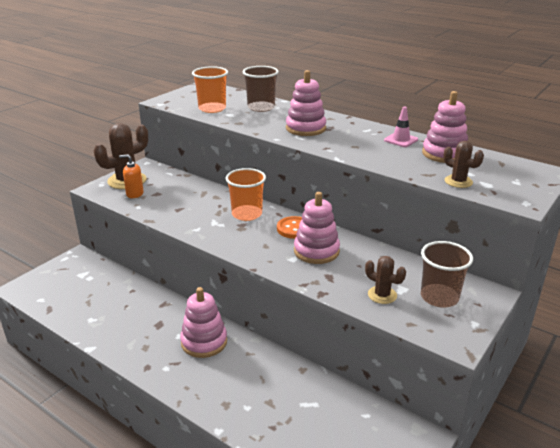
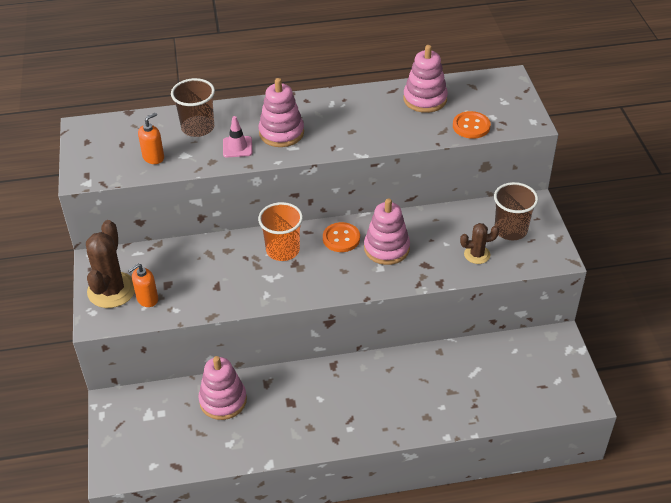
camera: 45 degrees left, 15 degrees up
pink stacking toy [180,287,227,358] -> pink stacking toy moved to [198,356,247,420]
orange cup [192,66,228,113] -> orange soap dispenser [138,113,164,164]
pink traffic cone [384,106,418,147] -> pink traffic cone moved to [223,116,252,157]
brown cactus [443,141,484,188] -> orange button [453,111,491,139]

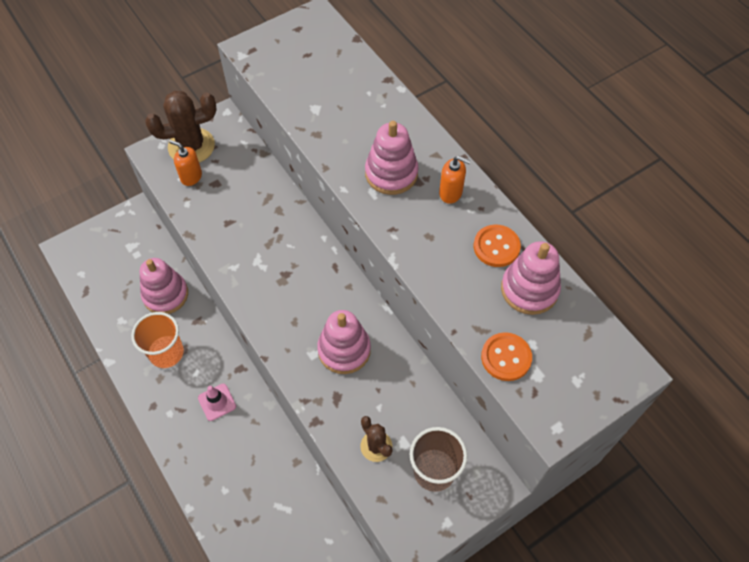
camera: 65 degrees right, 15 degrees up
orange soap dispenser [138,113,164,164] -> orange soap dispenser moved to [439,156,471,204]
brown cup [171,78,215,137] -> none
pink traffic cone [223,116,252,157] -> pink traffic cone moved to [198,384,236,421]
orange cup [258,202,303,261] -> orange cup moved to [131,312,184,368]
orange button [323,222,360,252] -> orange button moved to [474,224,521,267]

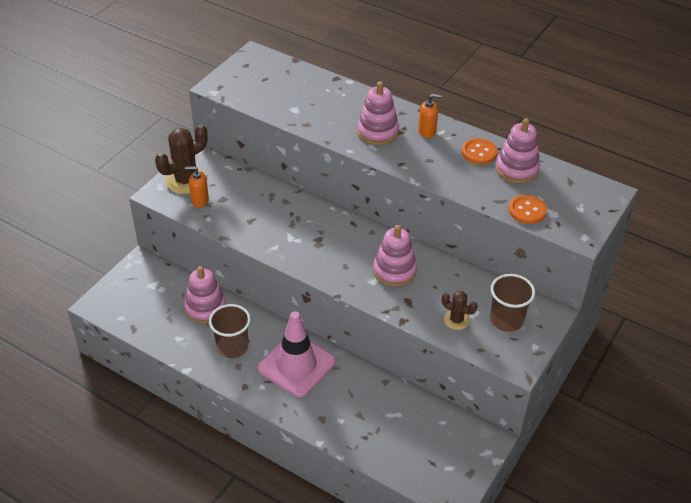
camera: 25 degrees left, 15 degrees down
orange cup [131,312,184,368] -> brown cup [209,304,251,358]
pink traffic cone [198,384,236,421] -> pink traffic cone [257,311,336,398], size x2.20

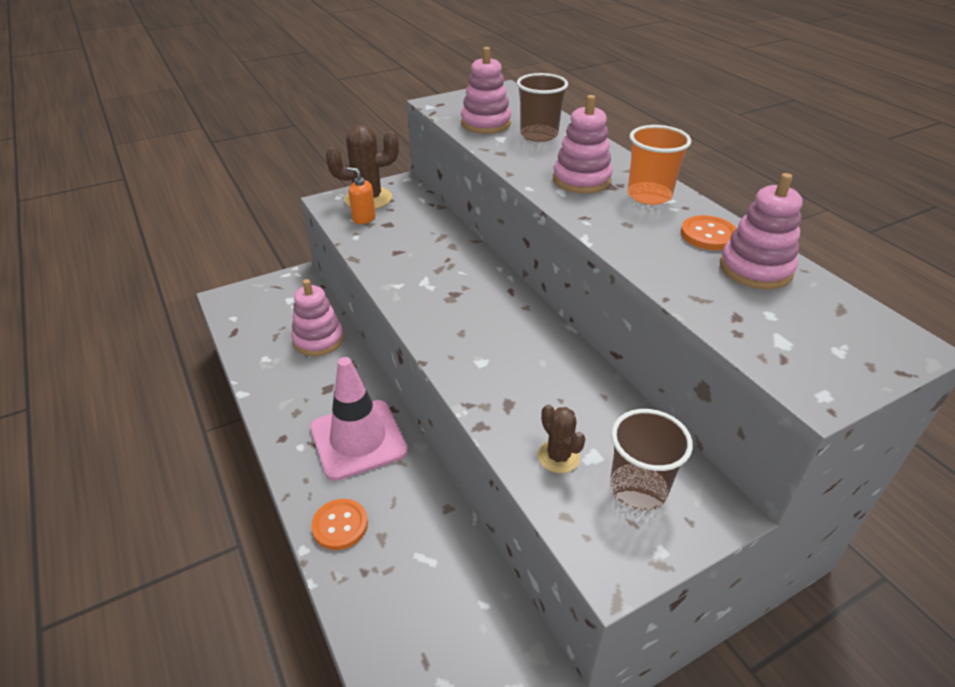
camera: 30 degrees right, 5 degrees down
brown cup [209,304,251,358] -> brown cup moved to [517,73,568,142]
pink stacking toy [373,225,417,287] -> pink stacking toy moved to [461,47,511,134]
orange soap dispenser [418,94,442,138] -> orange cup [627,125,691,205]
orange button [508,195,547,224] -> orange button moved to [311,499,368,550]

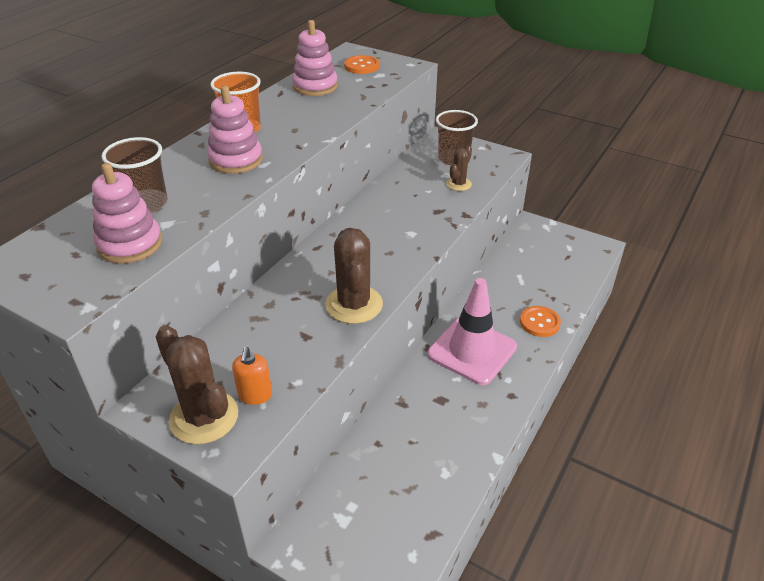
camera: 120 degrees left, 0 degrees up
pink stacking toy [291,279,344,356] -> none
orange button [681,215,736,250] -> orange button moved to [344,55,380,74]
none -> brown cactus [325,228,383,324]

